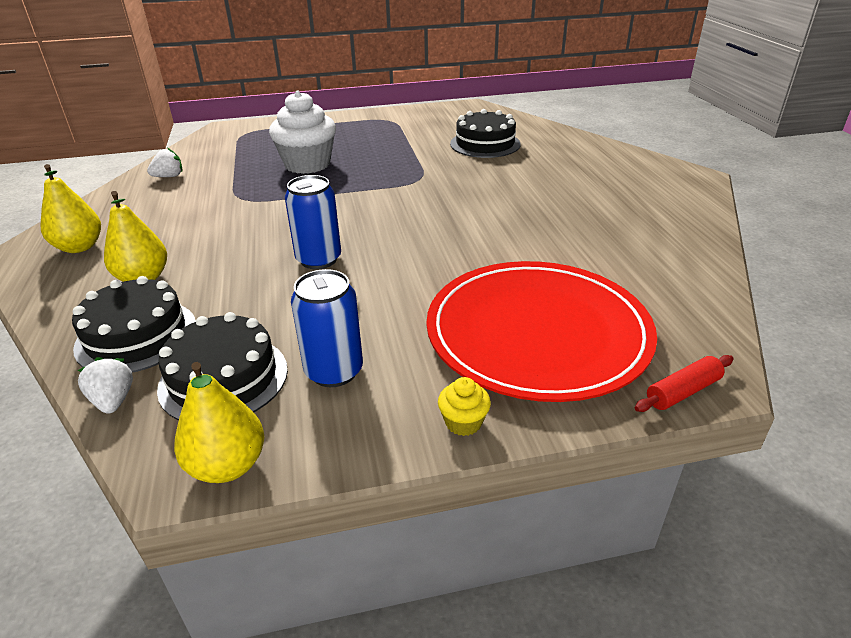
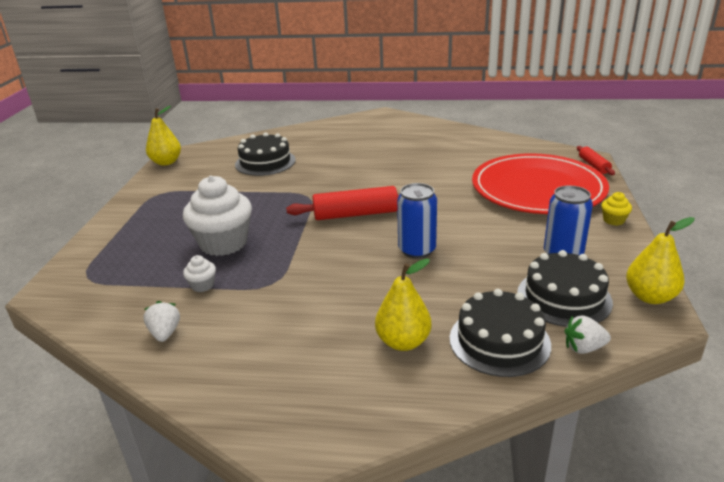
camera: 70 degrees left, 5 degrees down
yellow pear [40,164,101,253] -> yellow pear moved to [146,106,181,166]
none -> white cupcake [183,255,216,292]
none -> red rolling pin [286,186,399,220]

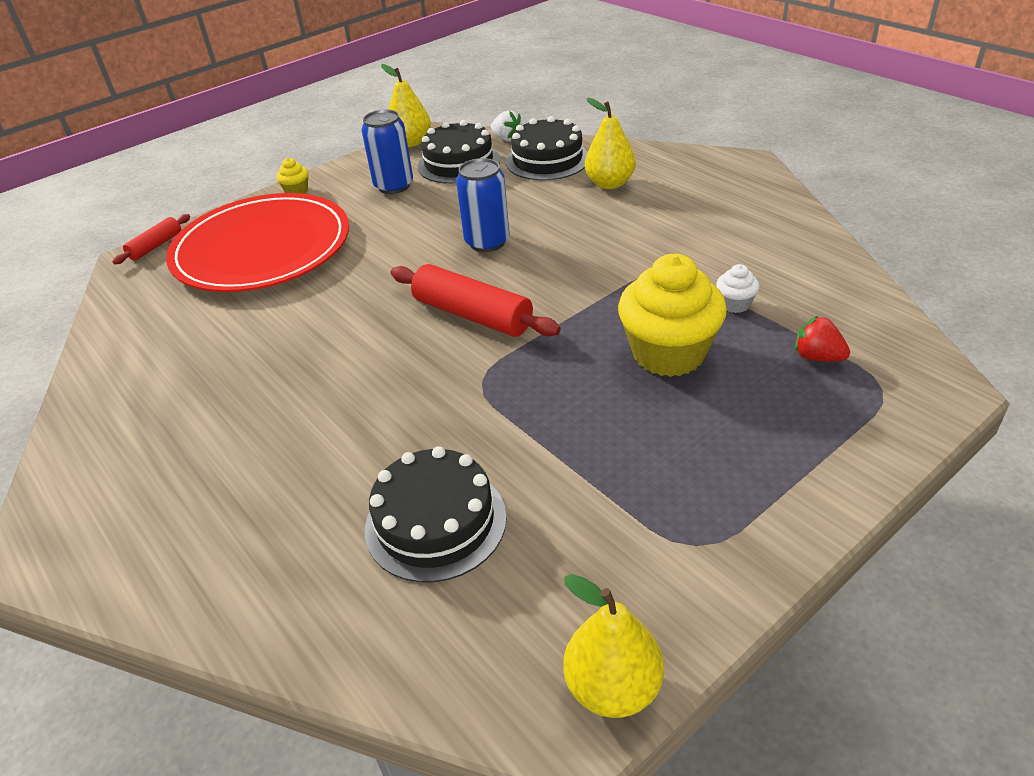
camera: 135 degrees left, 10 degrees up
white strawberry [143,301,180,342] -> none
white cupcake [183,176,252,256] -> yellow cupcake [618,254,727,377]
none -> red strawberry [795,315,850,361]

